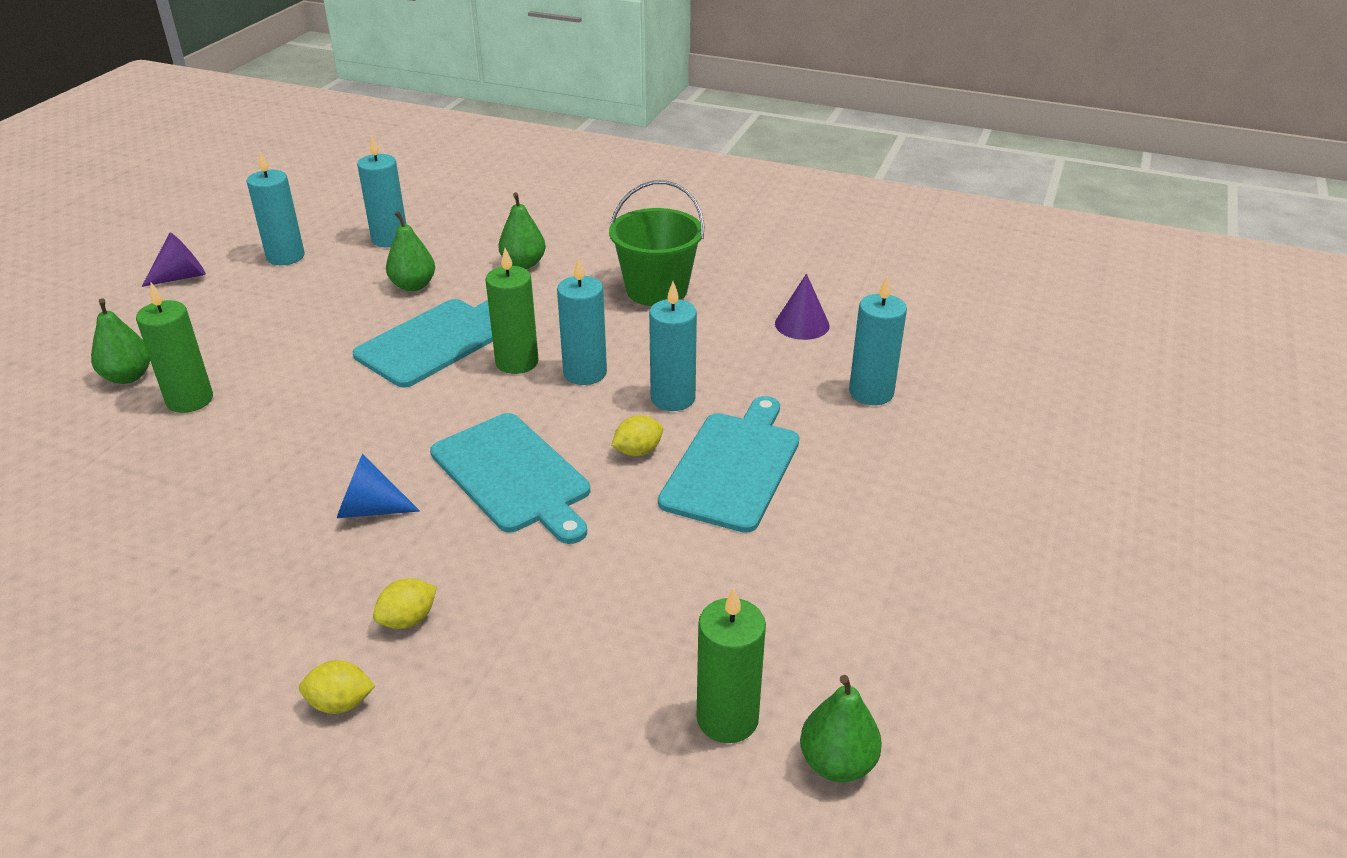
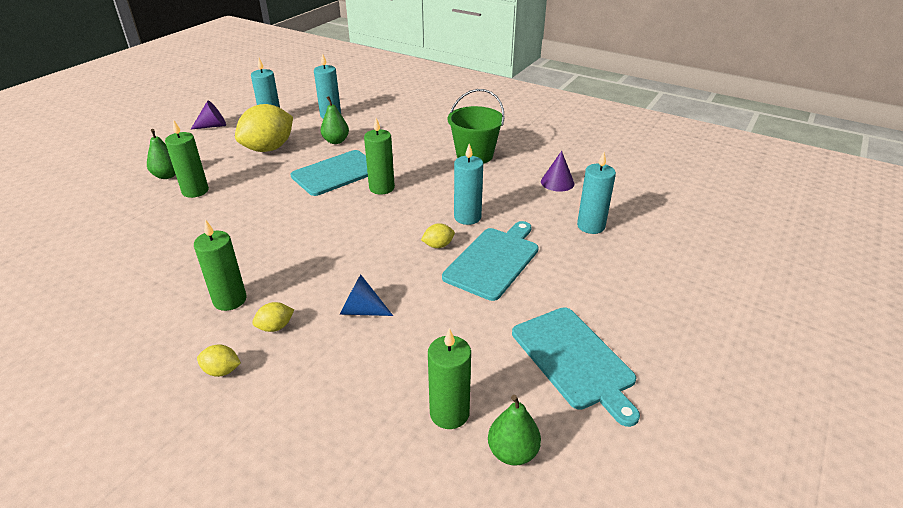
camera: 10 degrees right, 0 degrees up
blue cone [337,454,420,518] -> blue cone moved to [340,275,393,316]
turquoise cutting board [430,413,590,544] -> turquoise cutting board moved to [512,307,640,427]
green pear [498,192,546,269] -> none
turquoise candle [557,257,607,385] -> none
none -> green candle [194,219,247,311]
none -> yellow lemon [235,104,293,152]

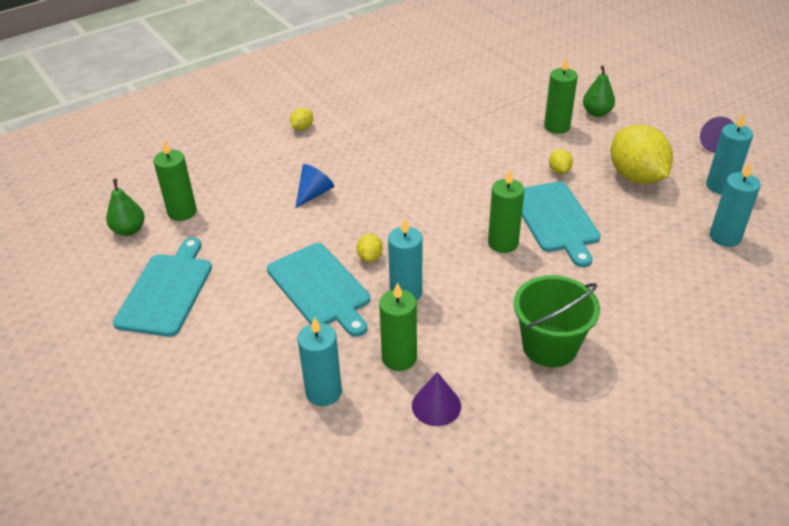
camera: 115 degrees right, 5 degrees up
green candle [194,219,247,311] -> green candle moved to [379,282,417,371]
yellow lemon [252,302,294,332] -> yellow lemon moved to [549,149,573,174]
green pear [321,96,349,144] -> none
turquoise cutting board [512,307,640,427] -> turquoise cutting board turned 105 degrees clockwise [113,237,212,337]

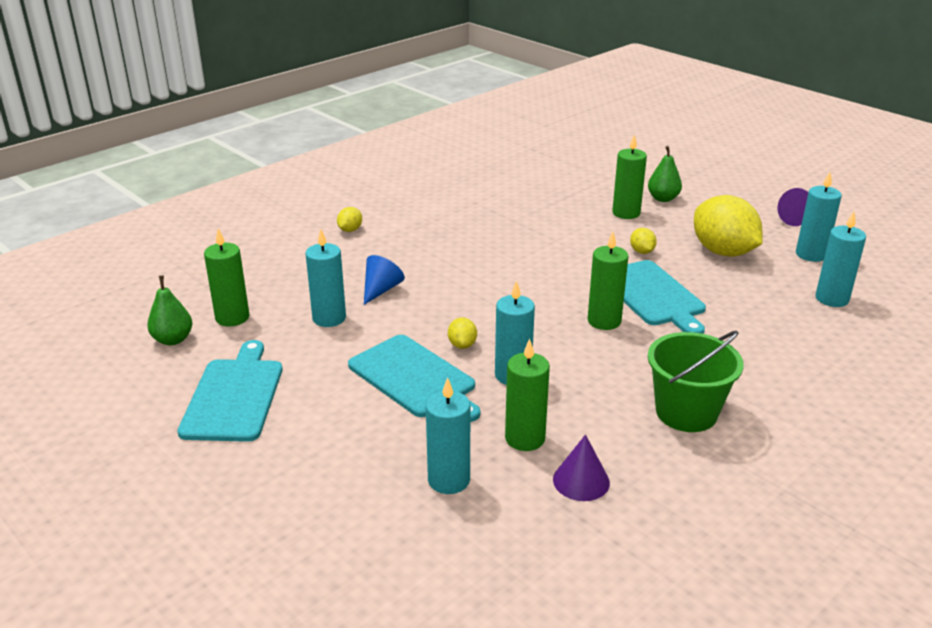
camera: 10 degrees left, 10 degrees down
none -> turquoise candle [305,229,346,327]

